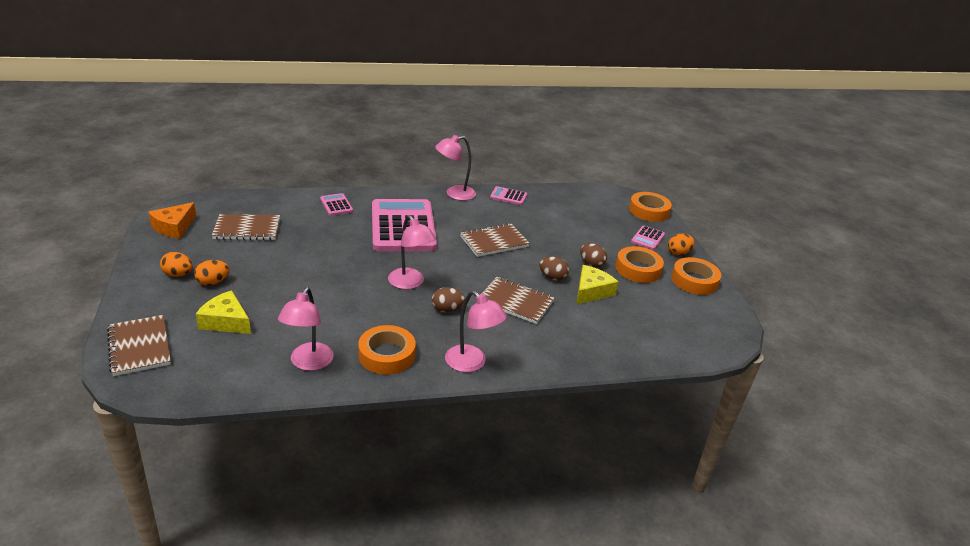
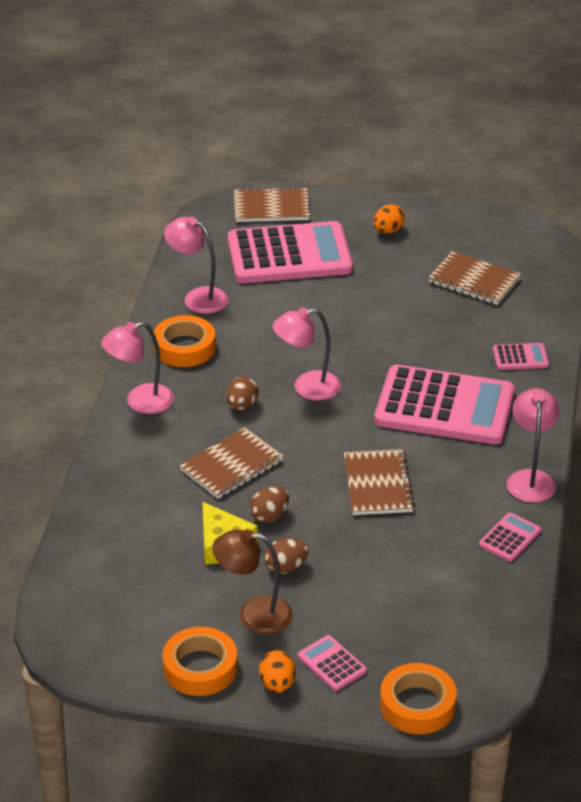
camera: 115 degrees right, 5 degrees up
orange cheese [148,202,196,239] -> none
orange egg [194,260,229,286] -> none
yellow cheese [196,291,251,334] -> pink calculator [227,221,353,283]
brown notebook [212,214,280,240] -> brown notebook turned 75 degrees counterclockwise [428,251,521,305]
orange tape [615,246,664,283] -> brown lamp [212,529,293,634]

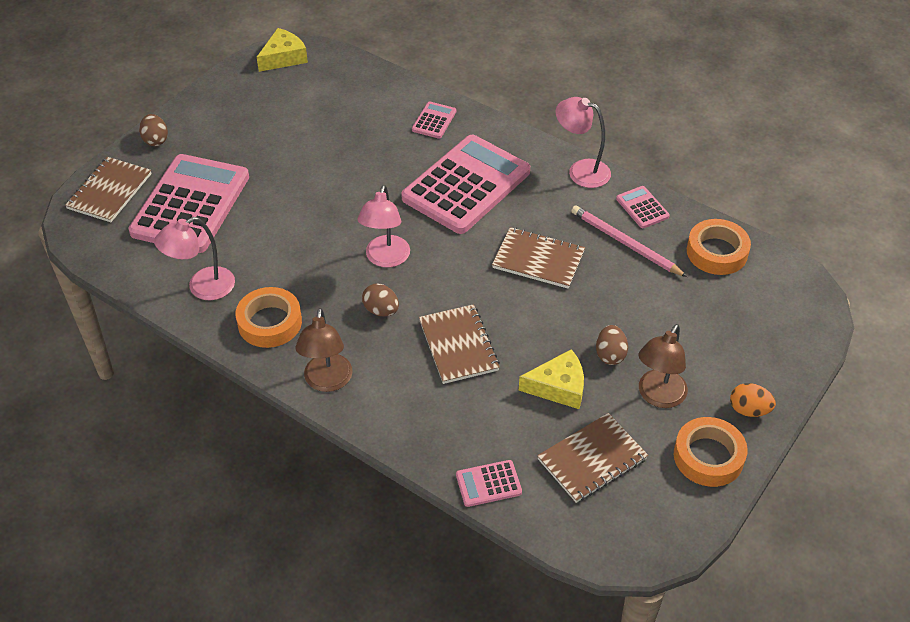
camera: 65 degrees left, 10 degrees up
pink lamp [101,321,174,414] -> brown lamp [296,308,353,392]
brown egg [250,486,289,523] -> brown egg moved to [139,114,168,146]
pink calculator [298,635,367,691] -> pink calculator moved to [456,460,522,507]
orange egg [373,204,405,233] -> none
orange tape [380,663,457,734] -> orange tape moved to [687,219,751,275]
brown notebook [428,251,521,305] -> brown notebook moved to [537,413,648,503]
none -> yellow cheese [257,28,308,72]
none -> pink pencil [571,205,687,277]

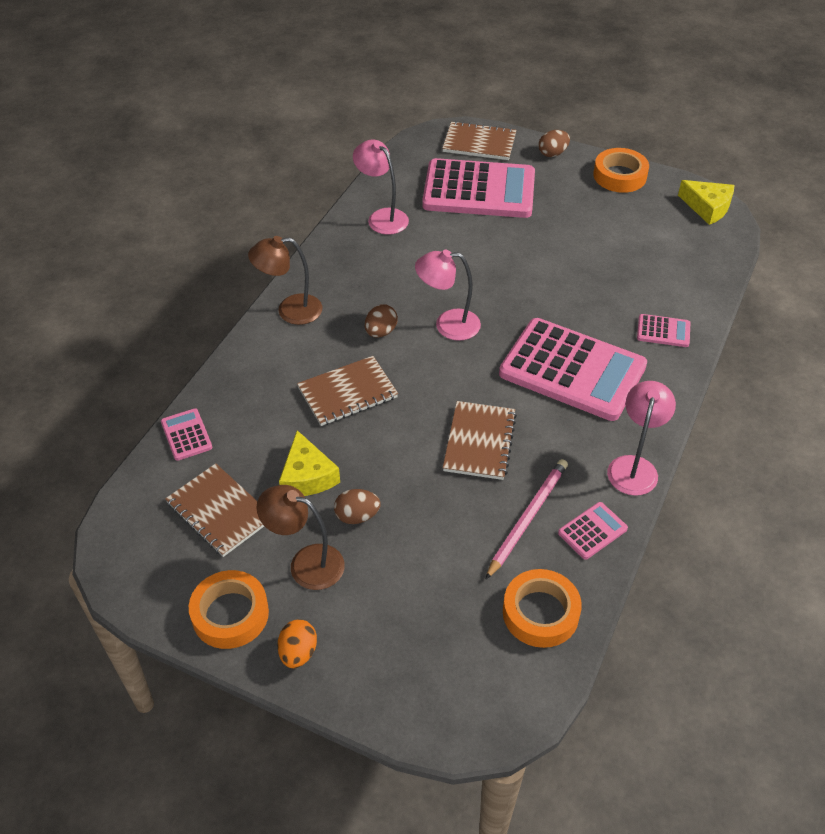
camera: 80 degrees right, 0 degrees up
orange tape [235,287,302,348] -> orange tape moved to [593,148,649,193]

